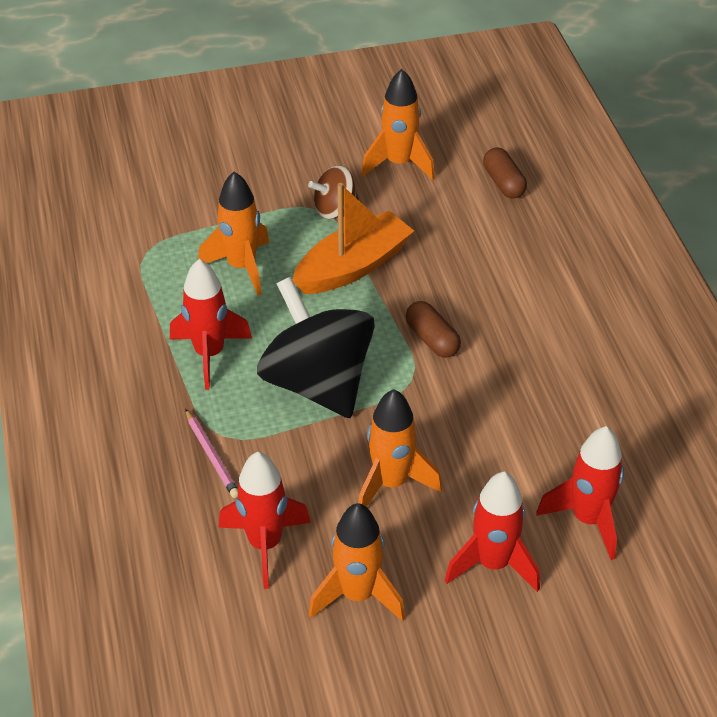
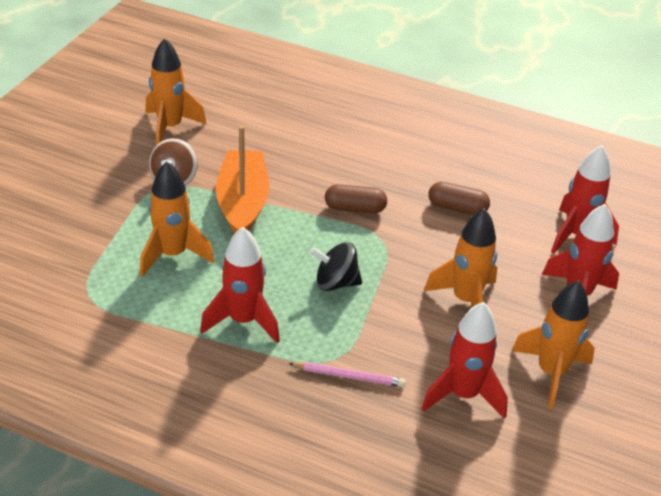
camera: 55 degrees left, 5 degrees down
black spinning top [257,277,375,418] -> black spinning top [310,242,362,291], size x0.49
brown capsule [483,147,527,199] -> brown capsule moved to [428,182,490,215]

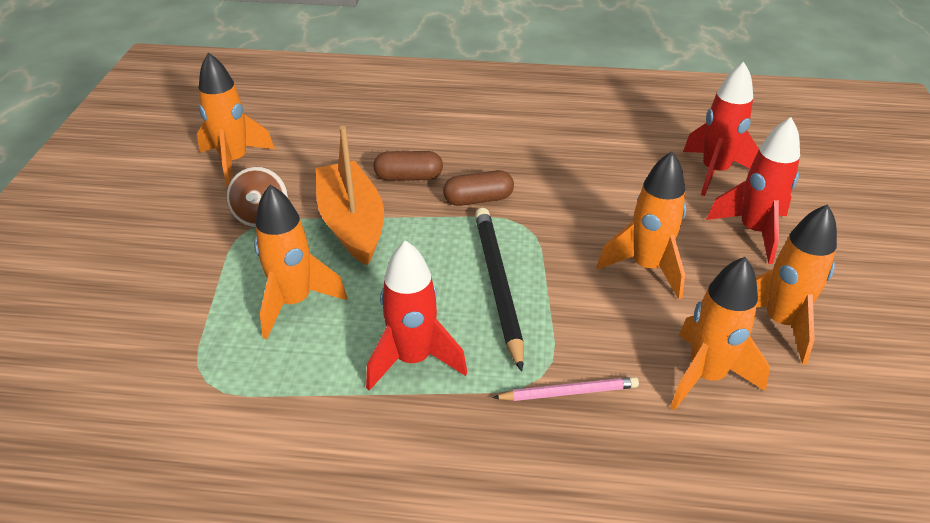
camera: 15 degrees left, 0 degrees up
black spinning top [310,242,362,291] -> black pencil [475,208,524,372]
red rocket [421,302,508,419] -> orange rocket [670,257,770,410]
brown capsule [428,182,490,215] -> brown capsule moved to [373,151,443,181]

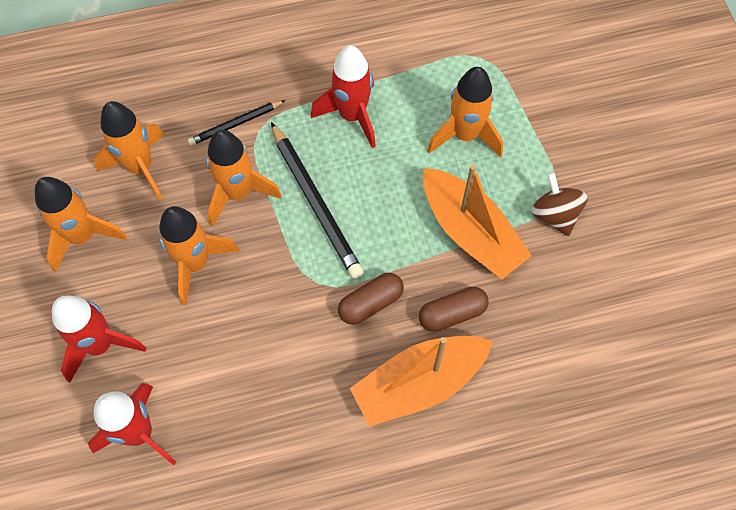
camera: 160 degrees right, 25 degrees up
orange rocket [197,52,275,188] -> orange rocket moved to [206,130,282,227]
pink pencil [492,377,639,401] -> black pencil [188,100,286,146]
none -> orange boat [350,336,493,426]

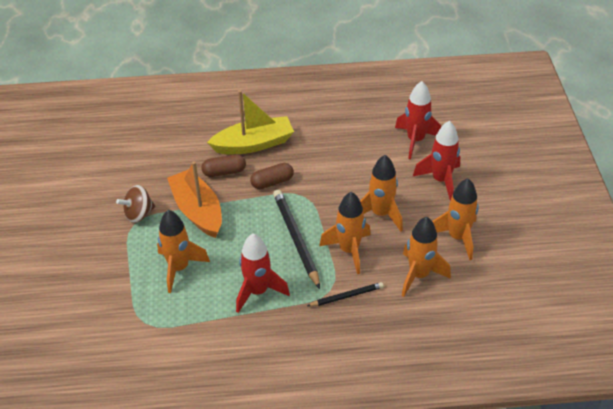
camera: 170 degrees left, 20 degrees down
orange boat [350,336,493,426] -> yellow boat [207,90,294,154]
brown spinning top [531,172,588,236] -> brown spinning top turned 75 degrees clockwise [116,185,155,223]

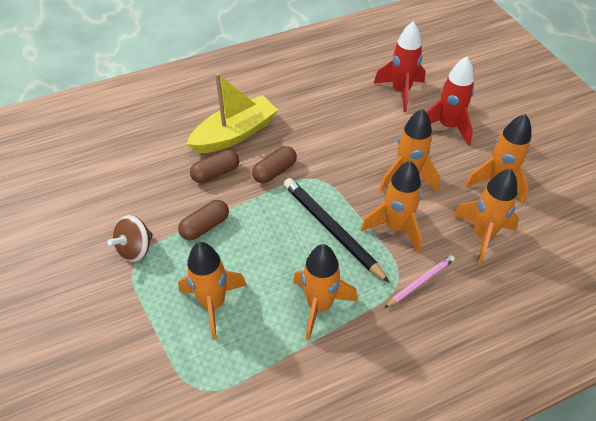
camera: 20 degrees left, 5 degrees up
orange boat [167,161,222,238] -> brown capsule [178,200,229,240]
red rocket [236,234,290,313] -> orange rocket [293,244,358,341]
black pencil [307,282,384,306] -> pink pencil [384,255,455,308]

